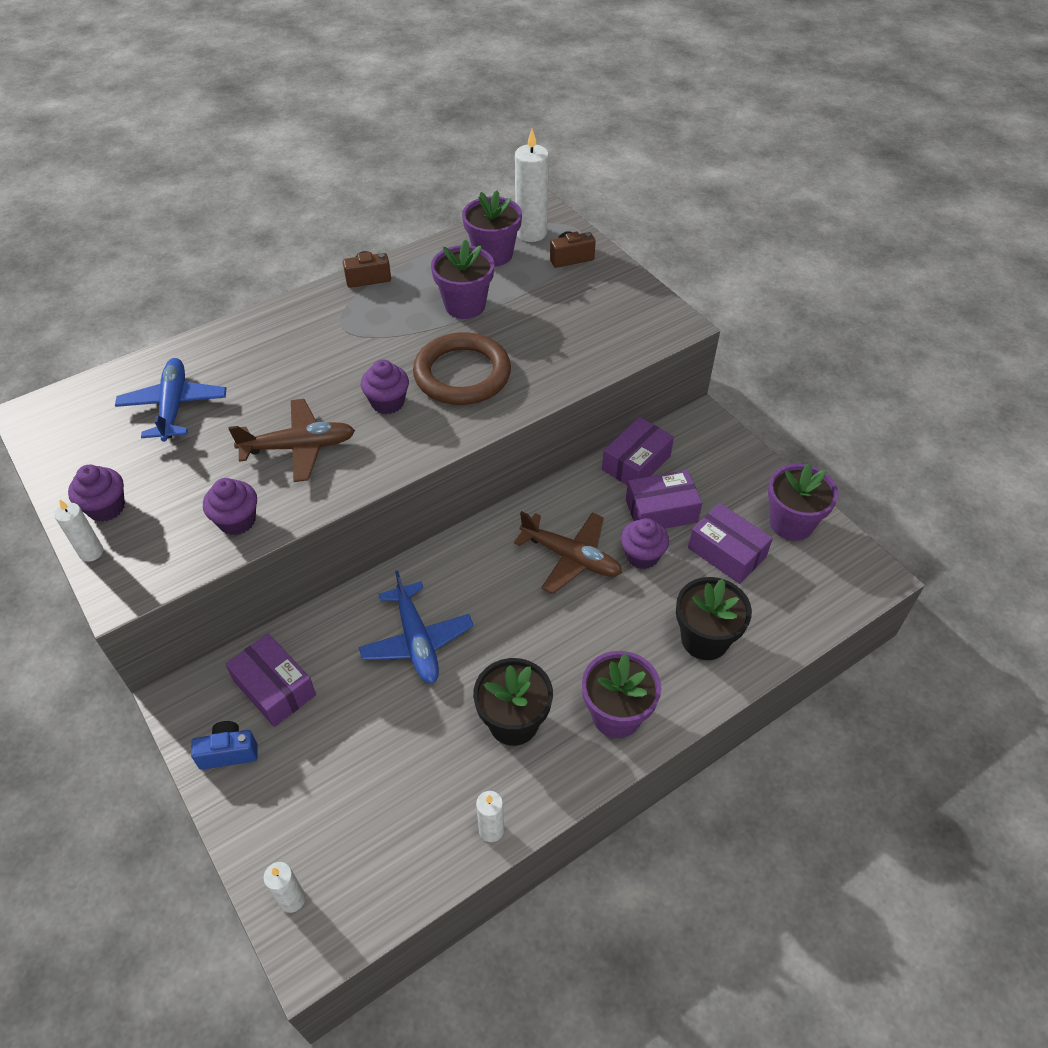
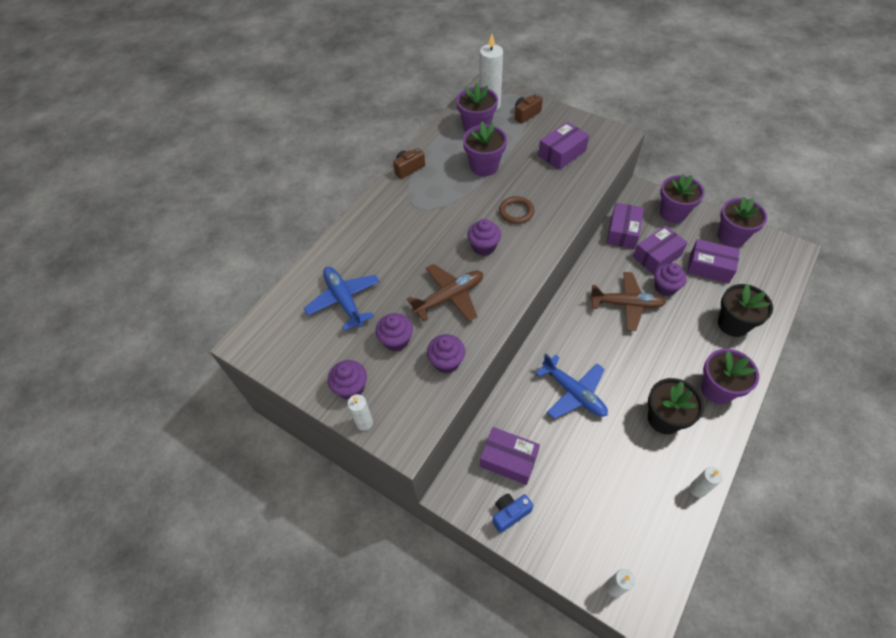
camera: 20 degrees left, 5 degrees up
brown ring [413,332,511,405] -> brown ring [499,196,534,224], size x0.53
none -> purple cupcake [376,313,413,351]
none -> purple box [538,122,589,170]
none -> purple flower pot [660,174,704,223]

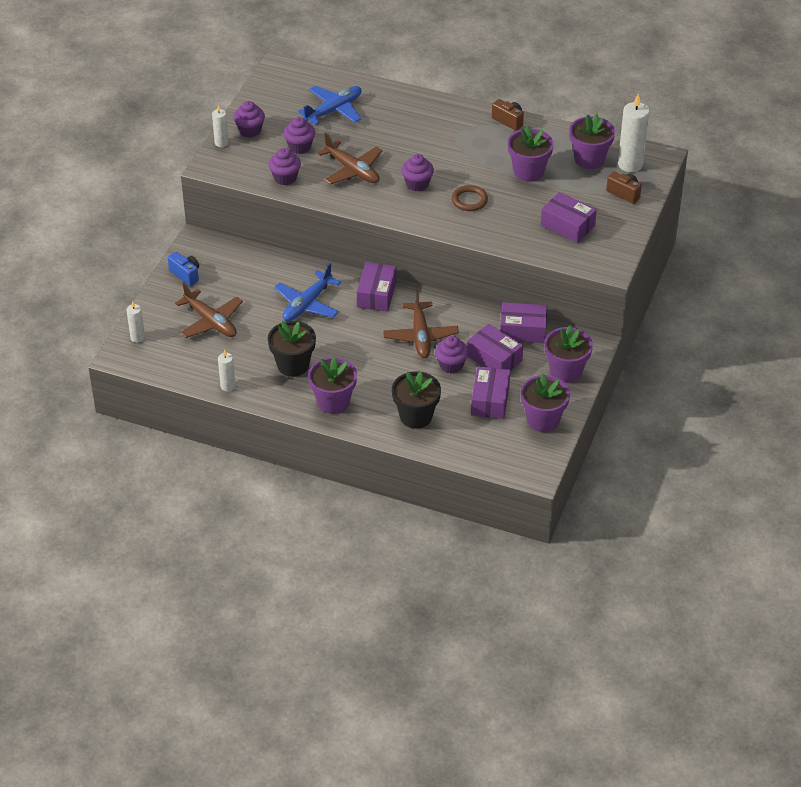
camera: 75 degrees right, 10 degrees down
purple box [480,427,540,485] -> purple box moved to [357,262,397,312]
none -> brown plane [175,283,243,338]

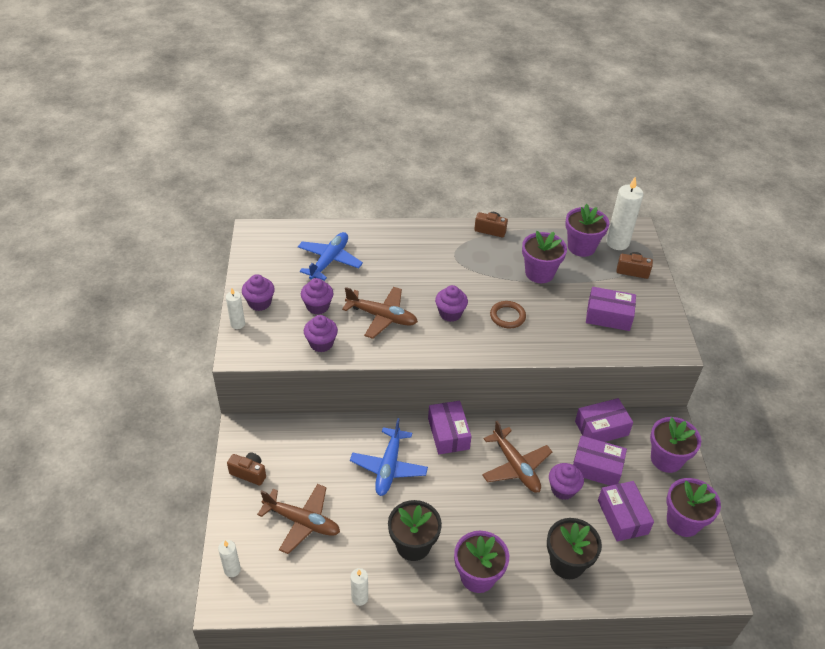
camera: 25 degrees left, 0 degrees up
blue camera [168,252,199,286] -> brown camera [227,452,266,486]

